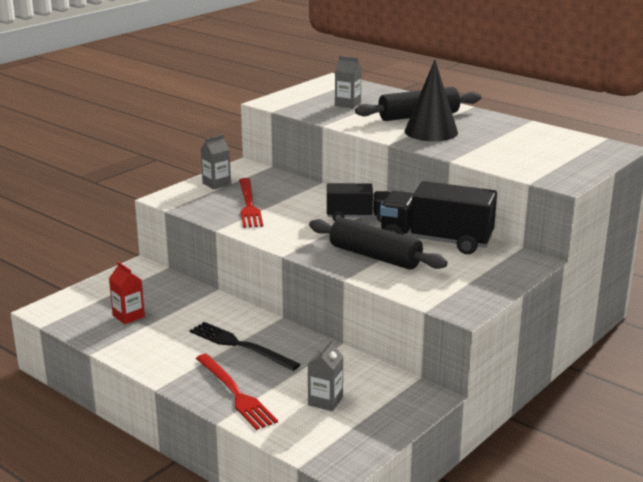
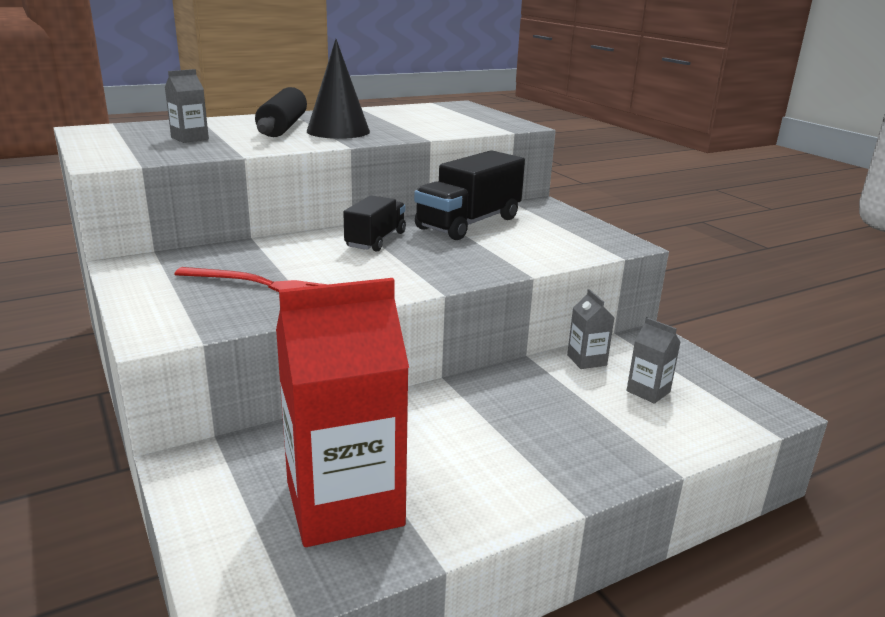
camera: 70 degrees left, 0 degrees up
red carton [109,262,145,324] -> red carton [276,278,409,547], size x2.41
black fork [190,322,301,371] -> none
red fork [196,354,278,430] -> none
grey carton [201,135,231,189] -> grey carton moved to [567,289,614,369]
black rolling pin [309,218,448,270] -> none

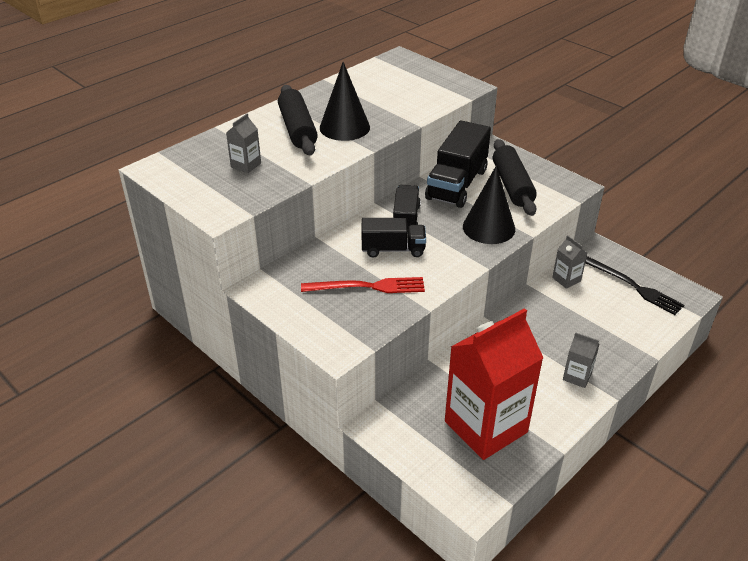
camera: 15 degrees left, 15 degrees up
grey carton [627,317,680,404] -> grey carton moved to [563,332,599,388]
none -> black truck [362,218,426,257]
none -> black cone [463,166,515,244]
none -> black rolling pin [493,139,537,216]
none -> black fork [585,256,685,315]

